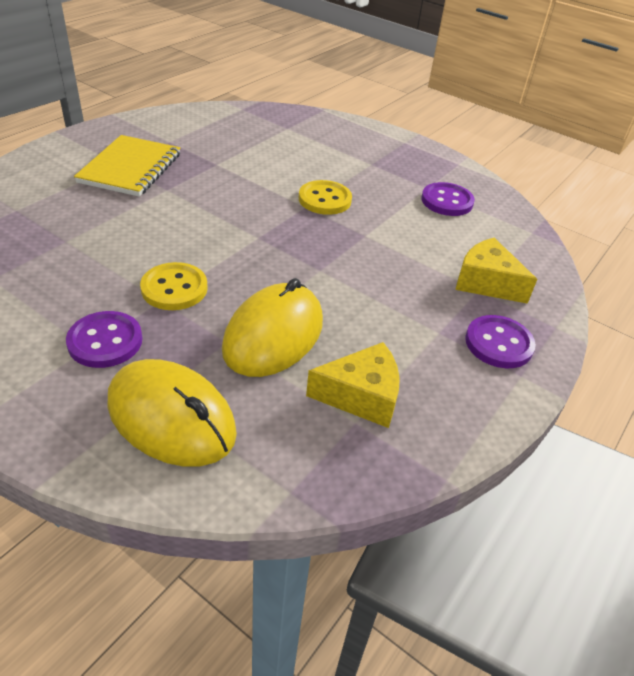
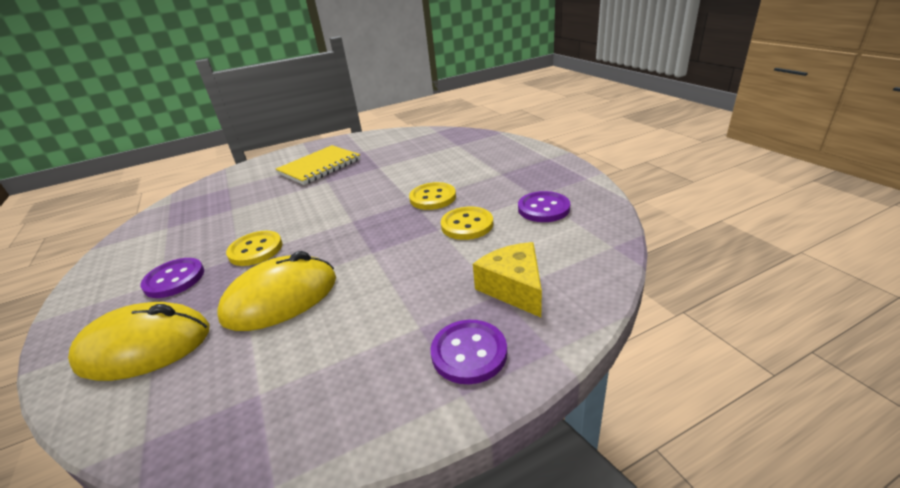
camera: 35 degrees right, 10 degrees down
yellow mouse [108,359,237,467] -> yellow mouse turned 75 degrees counterclockwise [68,302,210,381]
yellow cheese [306,342,400,428] -> none
none -> yellow button [441,207,493,240]

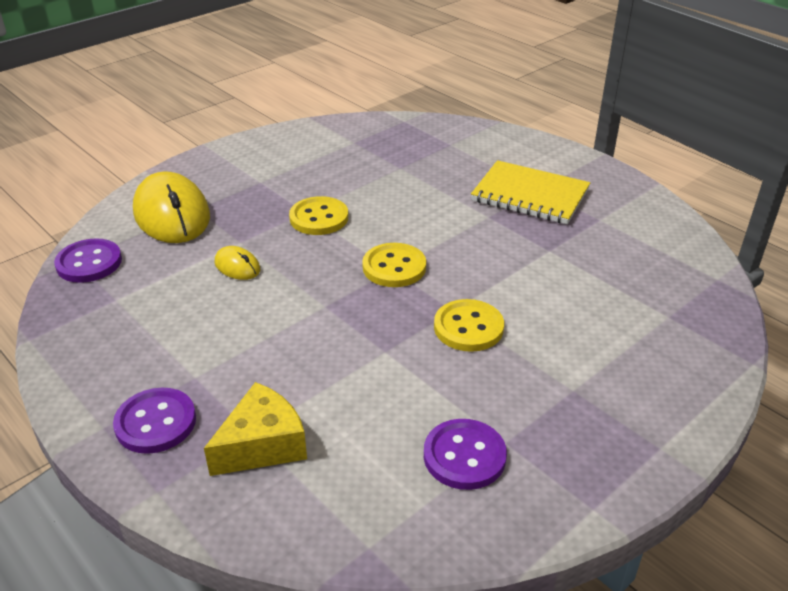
camera: 70 degrees right, 5 degrees up
purple button [140,258,204,298] -> purple button moved to [54,238,122,283]
yellow mouse [217,251,336,331] -> yellow mouse [215,246,260,280], size x0.46
yellow button [441,207,493,240] -> yellow button moved to [362,243,426,287]

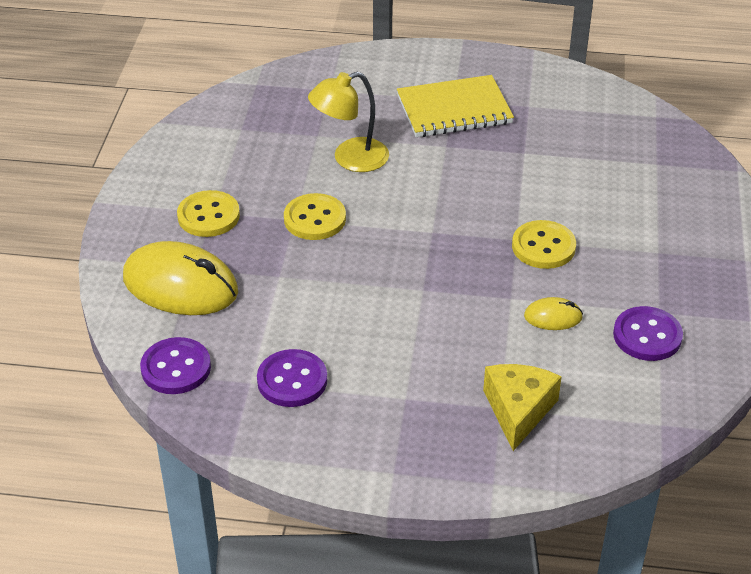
camera: 40 degrees left, 5 degrees up
purple button [113,388,196,454] -> purple button moved to [257,349,327,407]
yellow mouse [215,246,260,280] -> yellow mouse moved to [524,297,583,330]
yellow button [362,243,426,287] -> yellow button moved to [177,190,240,237]
none -> yellow lamp [308,72,389,172]

